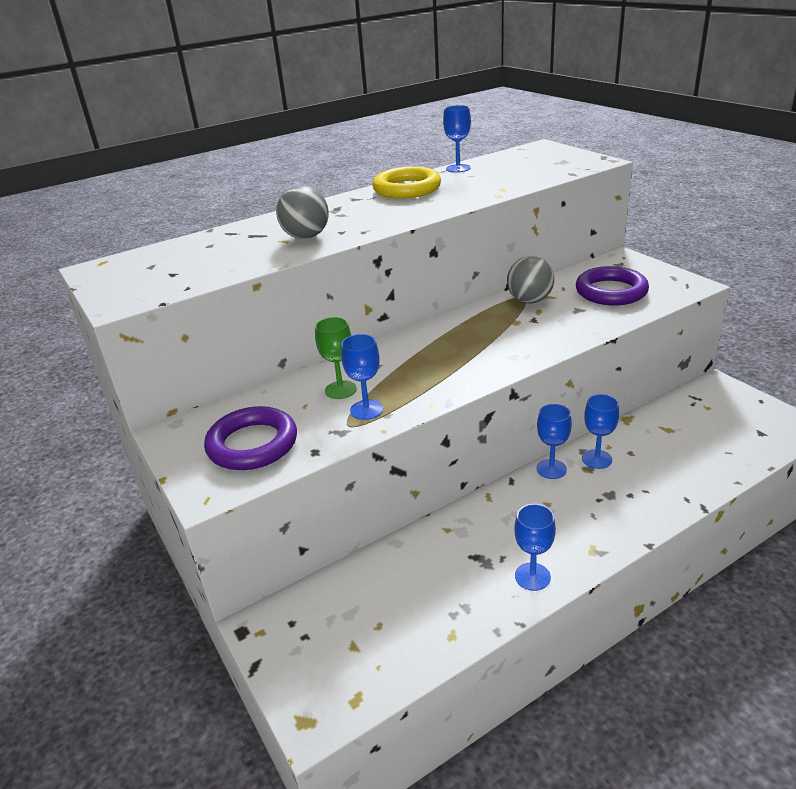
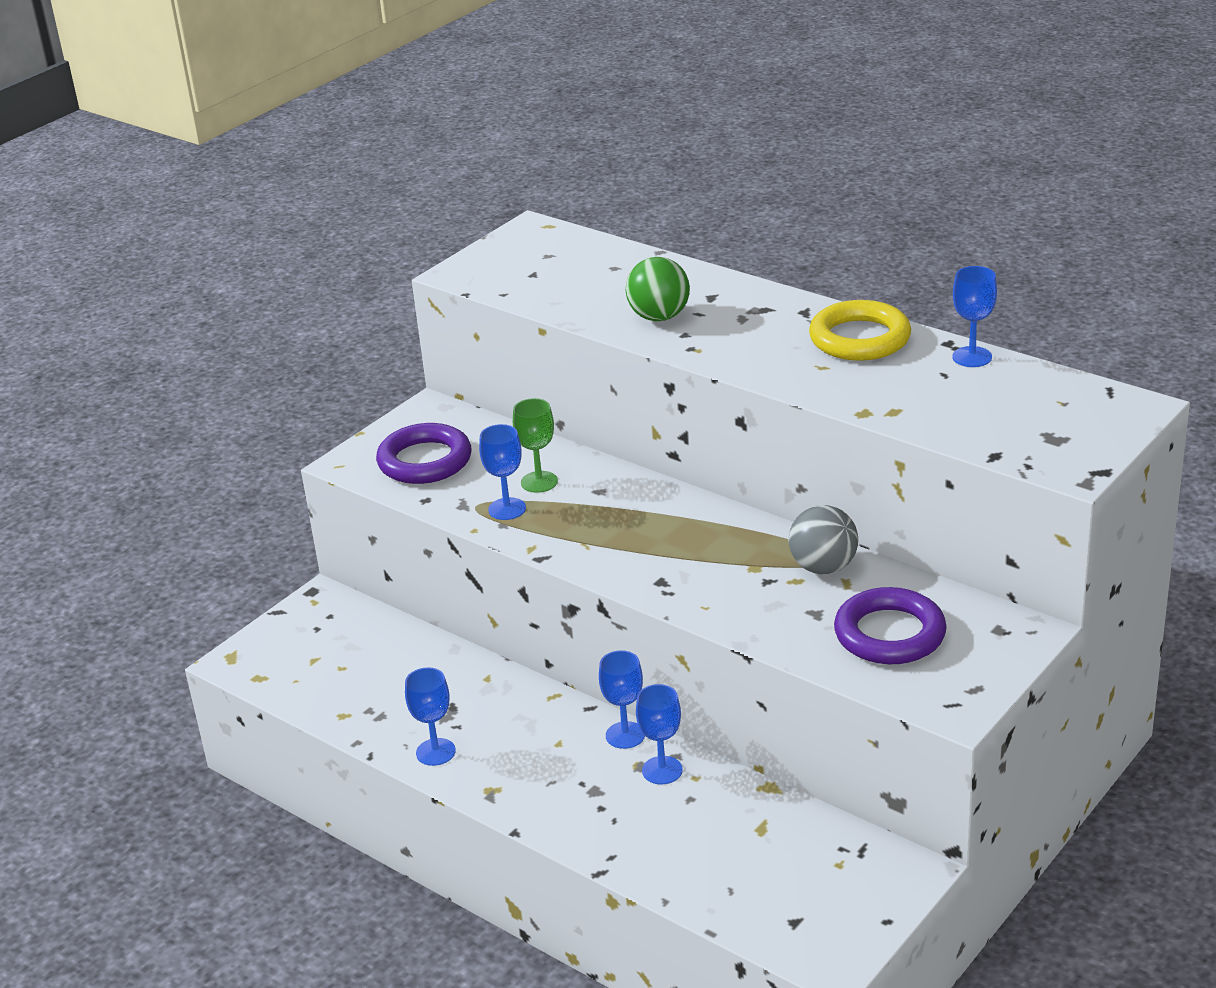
camera: 70 degrees right, 0 degrees up
grey ball [276,185,329,239] -> green ball [626,257,690,321]

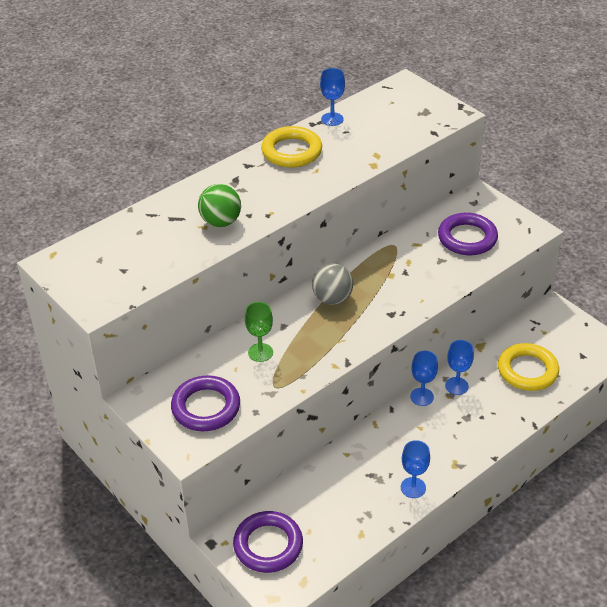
camera: 80 degrees left, 10 degrees up
blue goblet [479,424,526,520] -> none
grey ball [789,505,858,574] -> grey ball moved to [312,263,353,305]
none -> purple ring [233,511,303,573]
none -> yellow ring [498,343,559,391]

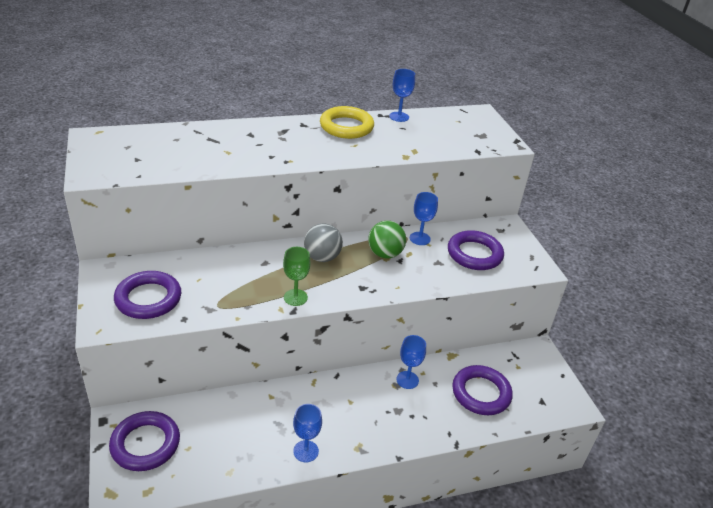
camera: 20 degrees right, 5 degrees down
green ball [198,184,241,227] -> green ball moved to [368,221,406,258]
green goblet [245,302,273,362] -> green goblet moved to [283,247,311,306]
blue goblet [410,351,438,406] -> blue goblet moved to [410,192,438,245]
yellow ring [498,343,559,391] -> purple ring [452,365,513,415]

